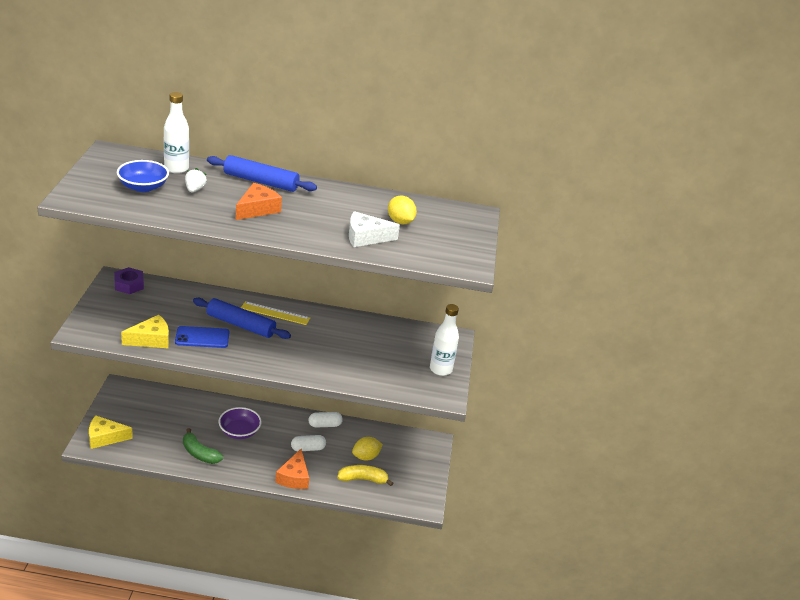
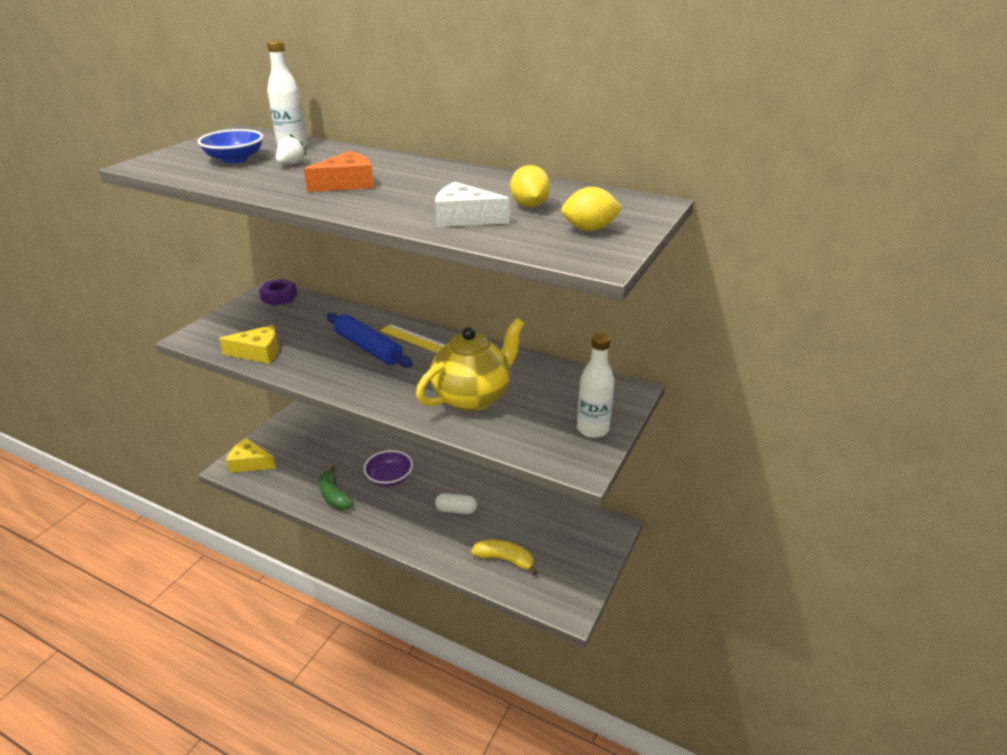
camera: 25 degrees right, 0 degrees up
blue phone [175,326,229,348] -> none
blue rolling pin [207,155,317,192] -> none
orange cheese [275,449,309,489] -> none
white capsule [309,412,343,427] -> none
yellow lemon [352,437,383,460] -> yellow lemon moved to [561,187,623,231]
none -> yellow teapot [416,318,524,412]

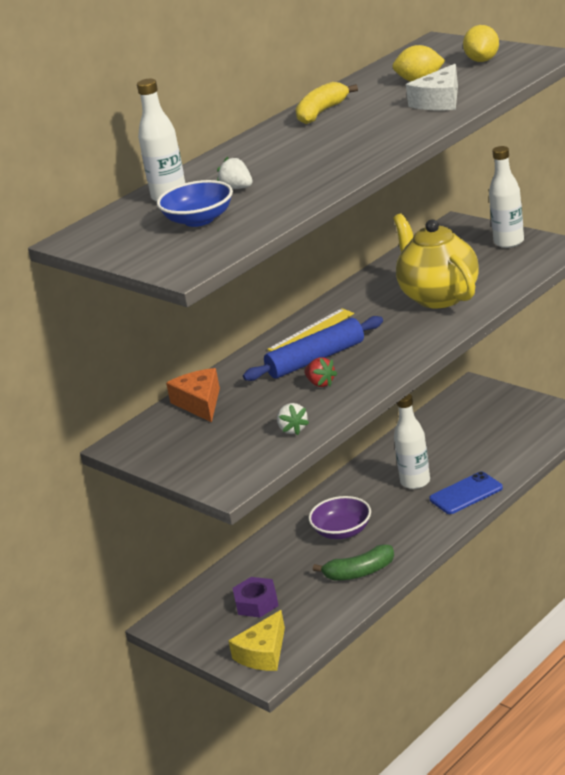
camera: 70 degrees left, 5 degrees down
yellow cheese [219,325,278,364] -> white strawberry [277,403,309,435]
purple nut [259,279,297,306] -> purple nut moved to [233,577,279,617]
orange cheese [304,151,374,192] -> orange cheese moved to [166,368,220,423]
white capsule [435,493,477,514] -> white bottle [394,394,430,489]
yellow banana [471,539,537,575] -> yellow banana moved to [295,82,358,124]
none -> red strawberry [304,357,337,387]
none -> blue phone [429,471,503,514]

